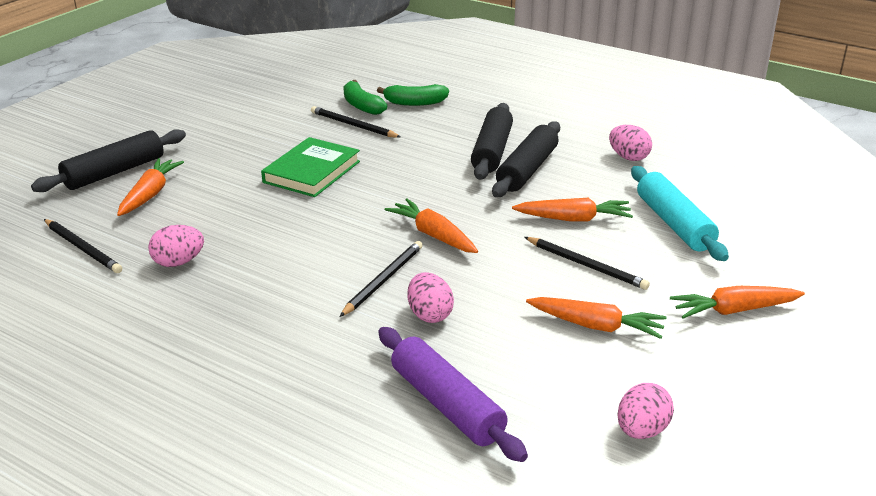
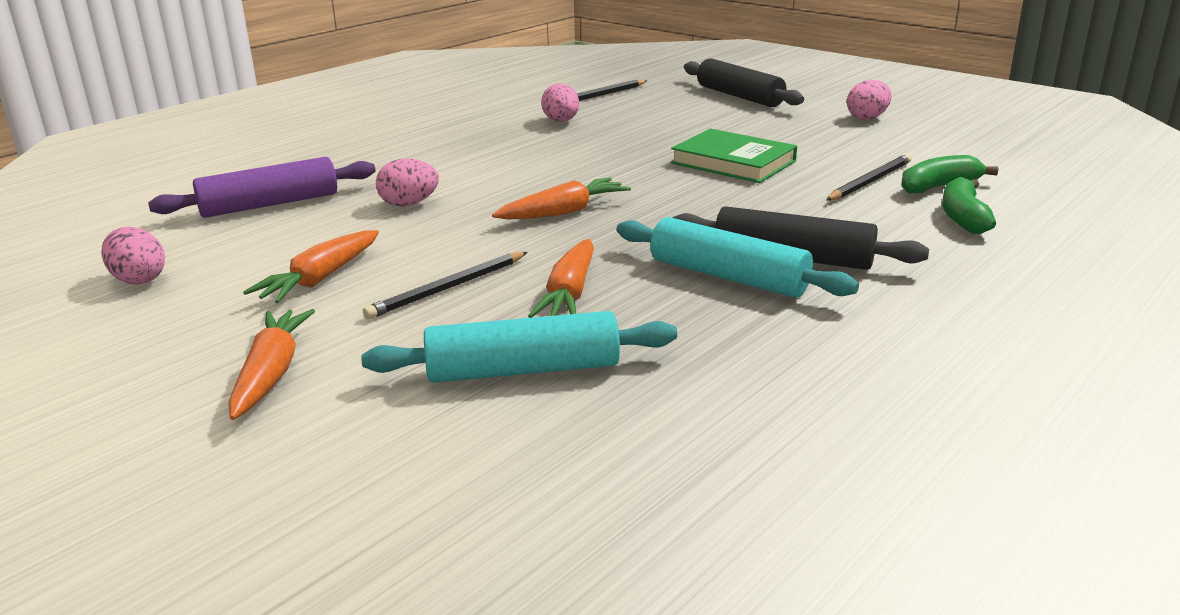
camera: 100 degrees right, 5 degrees down
orange carrot [117,158,184,216] -> none
black pencil [340,241,423,317] -> none
black rolling pin [492,121,560,197] -> turquoise rolling pin [617,217,859,297]
pink egg [609,125,652,161] -> pink egg moved to [847,80,892,120]

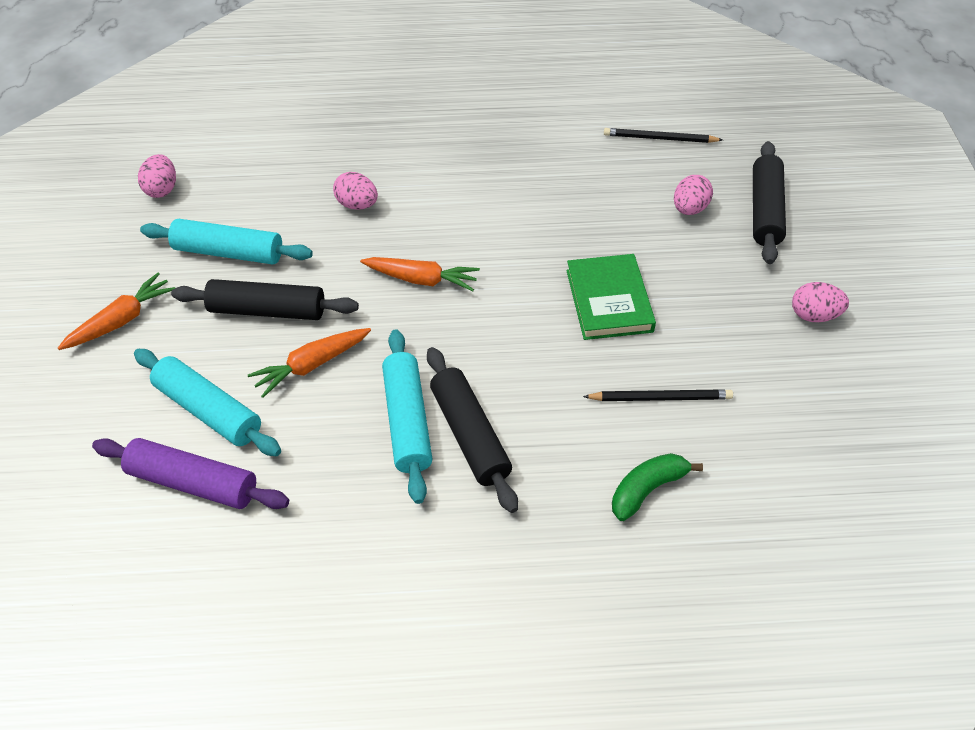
camera: 45 degrees right, 25 degrees up
purple rolling pin [148,157,375,218] -> purple rolling pin moved to [92,438,289,509]
orange carrot [243,230,379,303] -> turquoise rolling pin [140,219,313,264]
black pencil [363,252,528,319] -> black rolling pin [171,279,359,320]
pink egg [541,83,579,122] -> pink egg moved to [674,175,713,215]
green banana [901,155,998,193] -> none

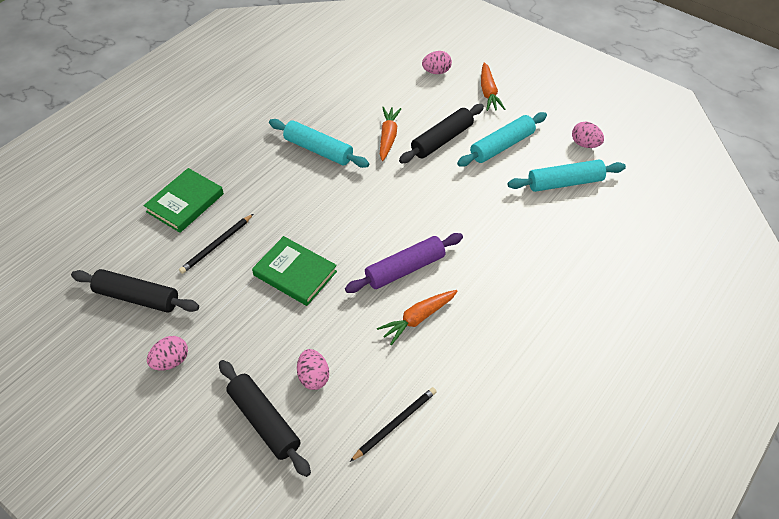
camera: 130 degrees right, 0 degrees up
purple rolling pin [92,438,289,509] -> purple rolling pin moved to [345,233,463,293]
turquoise rolling pin [134,349,281,456] -> turquoise rolling pin moved to [508,160,626,192]
pink egg [333,172,378,210] -> pink egg moved to [422,51,452,74]
orange carrot [360,257,480,291] -> orange carrot moved to [377,290,458,345]
black rolling pin [427,347,518,513] -> black rolling pin moved to [71,269,199,313]
green banana [612,453,703,521] -> green book [144,168,224,233]

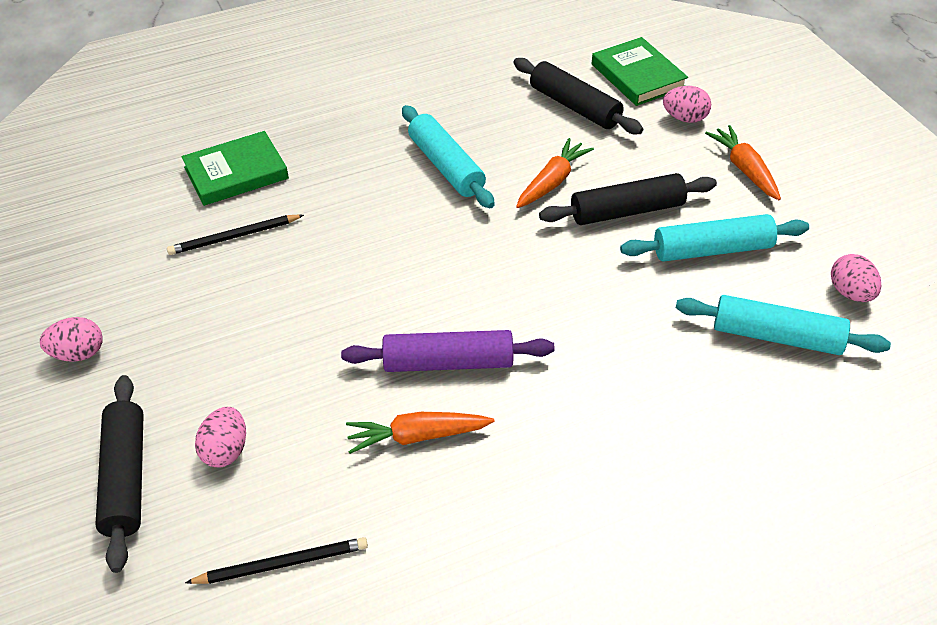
camera: 30 degrees right, 5 degrees down
black rolling pin [71,269,199,313] -> black rolling pin moved to [513,58,643,134]
green book [252,236,337,306] -> green book moved to [592,37,688,106]
orange carrot [481,62,505,111] -> orange carrot turned 135 degrees clockwise [705,125,781,200]

